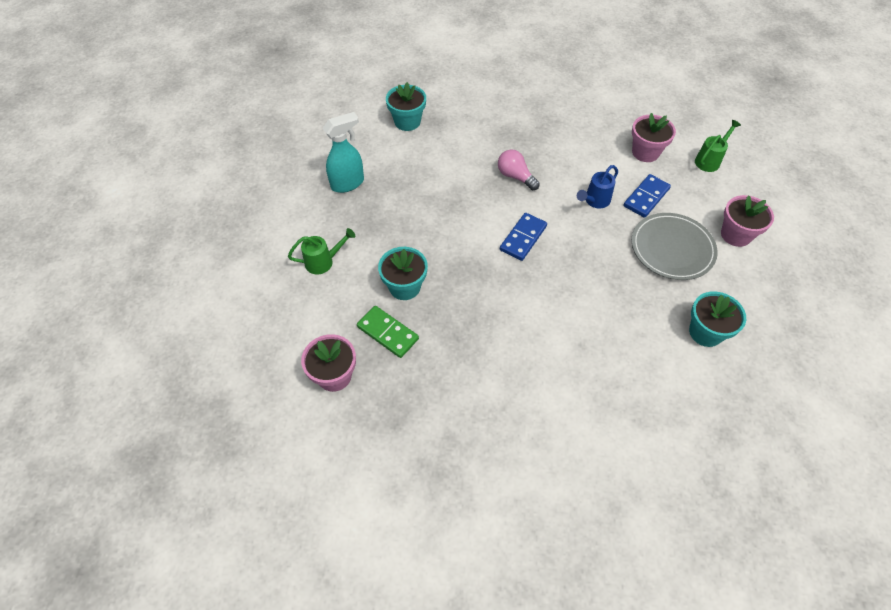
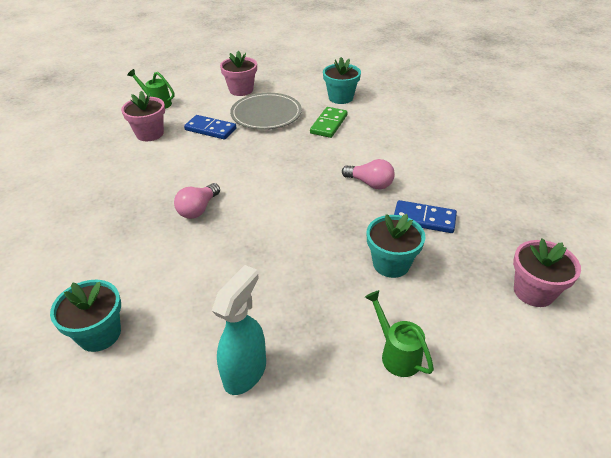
camera: 105 degrees left, 15 degrees down
turquoise spray bottle [323,112,364,193] -> turquoise spray bottle turned 75 degrees clockwise [212,265,266,395]
green domino [357,306,419,358] -> green domino moved to [310,107,347,138]
blue domino [500,213,547,261] -> blue domino moved to [394,200,457,233]
blue watering can [577,165,618,208] -> none
none -> pink light bulb [342,159,395,189]

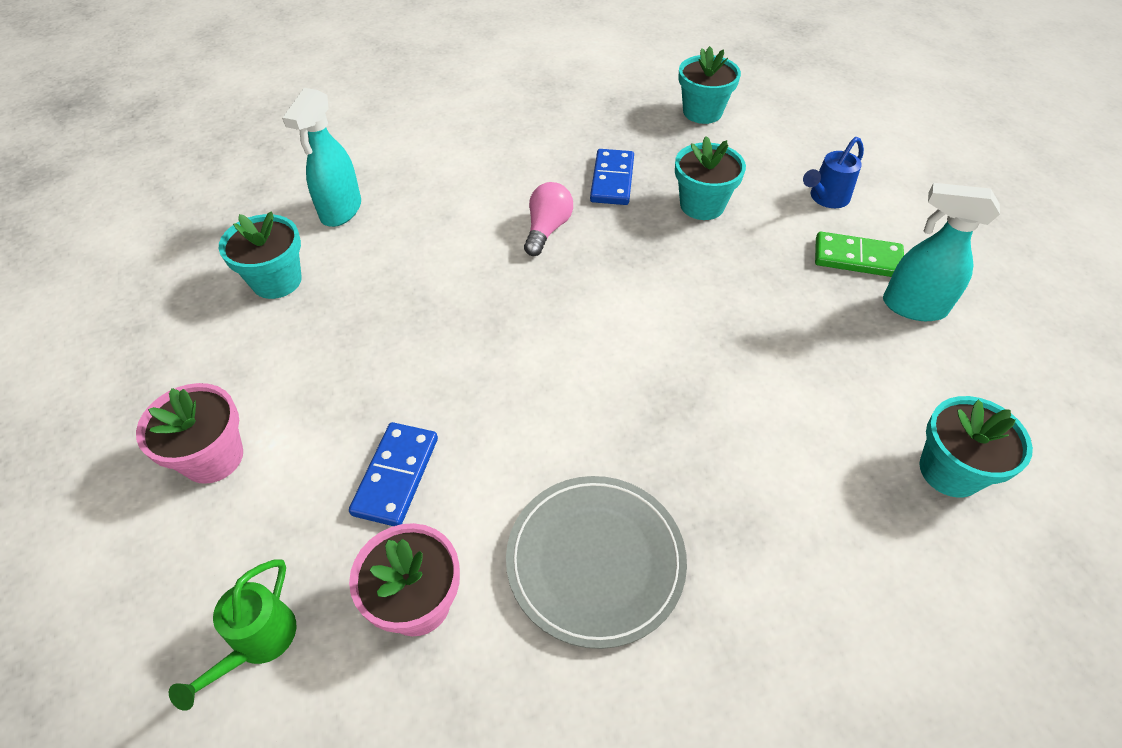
camera: 100 degrees left, 10 degrees up
pink light bulb [174,183,220,219] -> none
grey plate [230,93,302,130] -> grey plate moved to [506,476,687,649]
green domino [310,107,347,138] -> green domino moved to [815,232,904,277]
green watering can [365,290,434,377] -> blue watering can [803,137,864,208]
pink flower pot [513,238,581,307] -> turquoise flower pot [678,46,741,124]
none -> turquoise spray bottle [282,88,361,227]

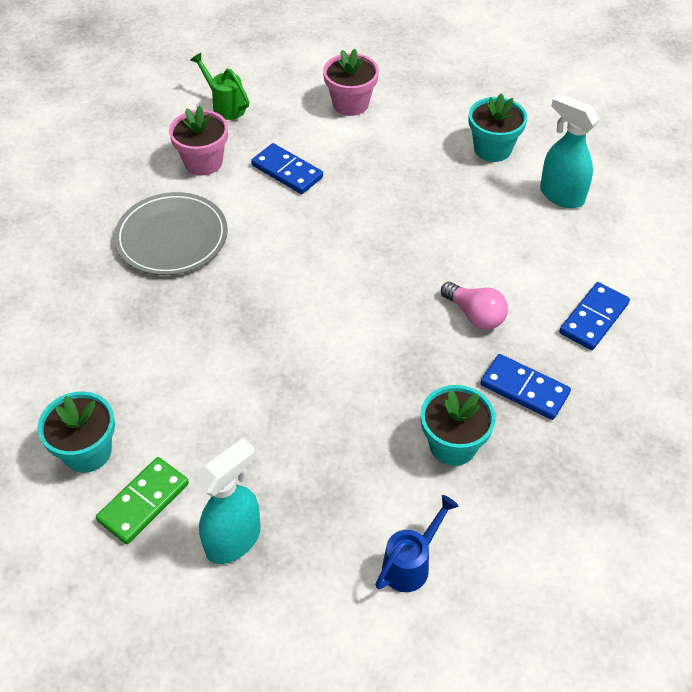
camera: 115 degrees right, 0 degrees up
turquoise flower pot [678,46,741,124] -> none
blue watering can [803,137,864,208] -> blue watering can turned 60 degrees clockwise [375,495,459,592]
green domino [815,232,904,277] -> green domino moved to [96,457,189,544]
none -> blue domino [559,282,630,350]

